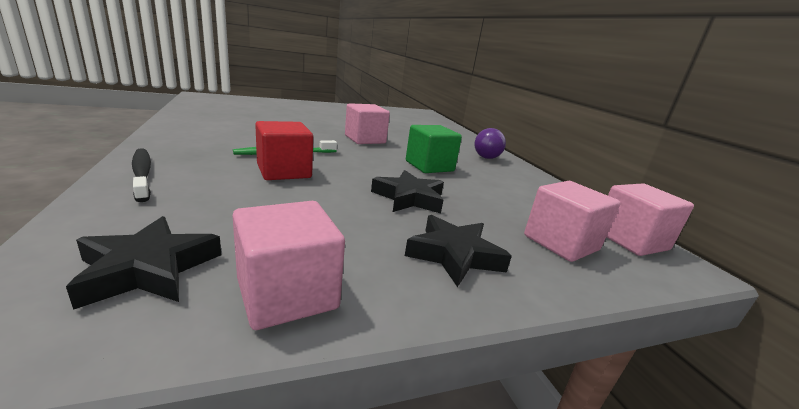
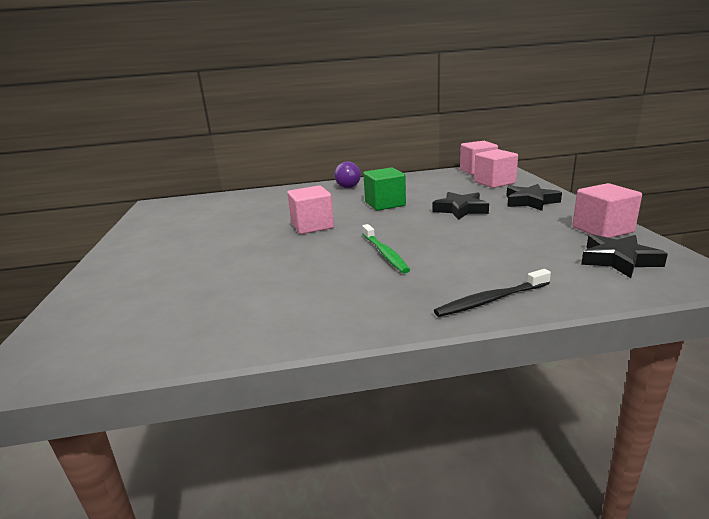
camera: 75 degrees left, 0 degrees up
red cube [255,121,313,180] -> none

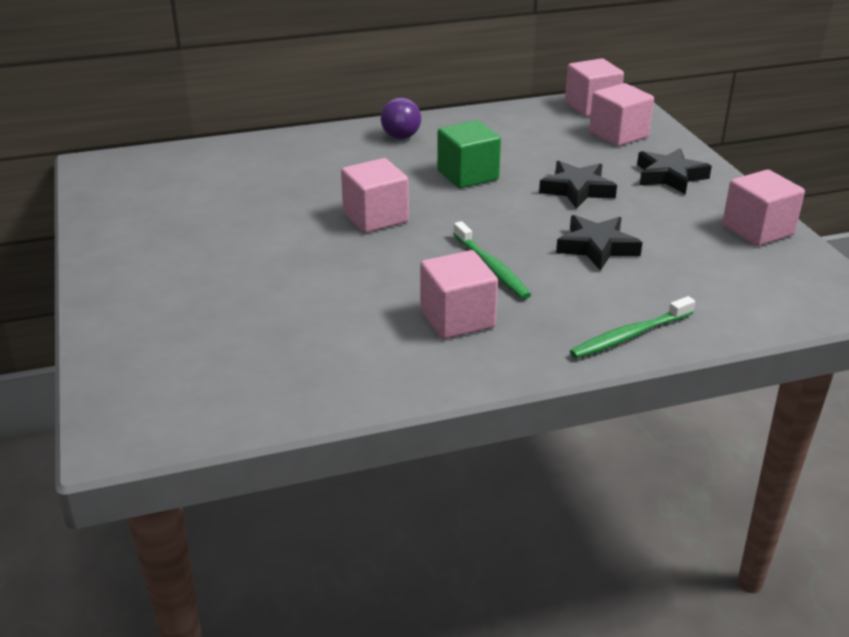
camera: 10 degrees left, 10 degrees up
black toothbrush [434,269,551,317] -> green toothbrush [570,296,695,359]
black star [581,234,668,278] -> black star moved to [556,215,642,271]
none -> pink cube [420,250,498,339]

